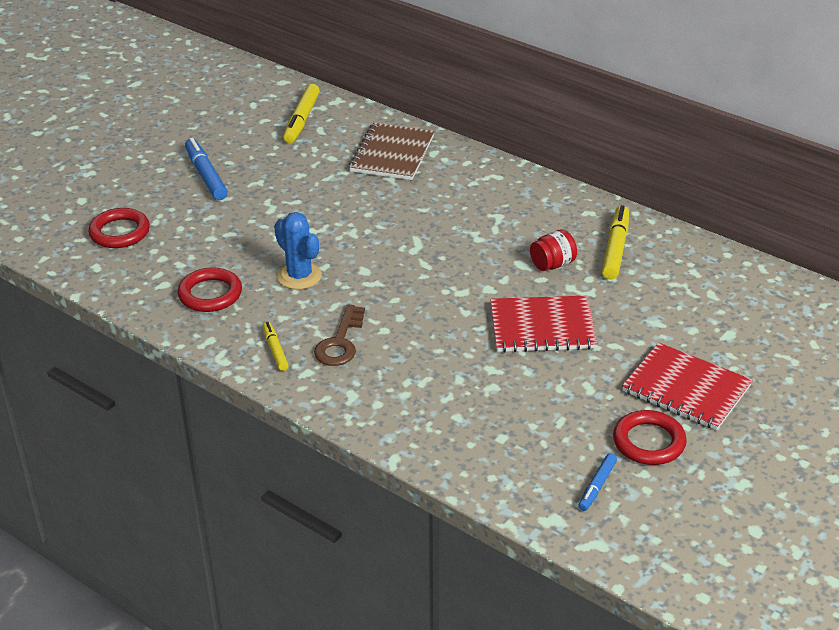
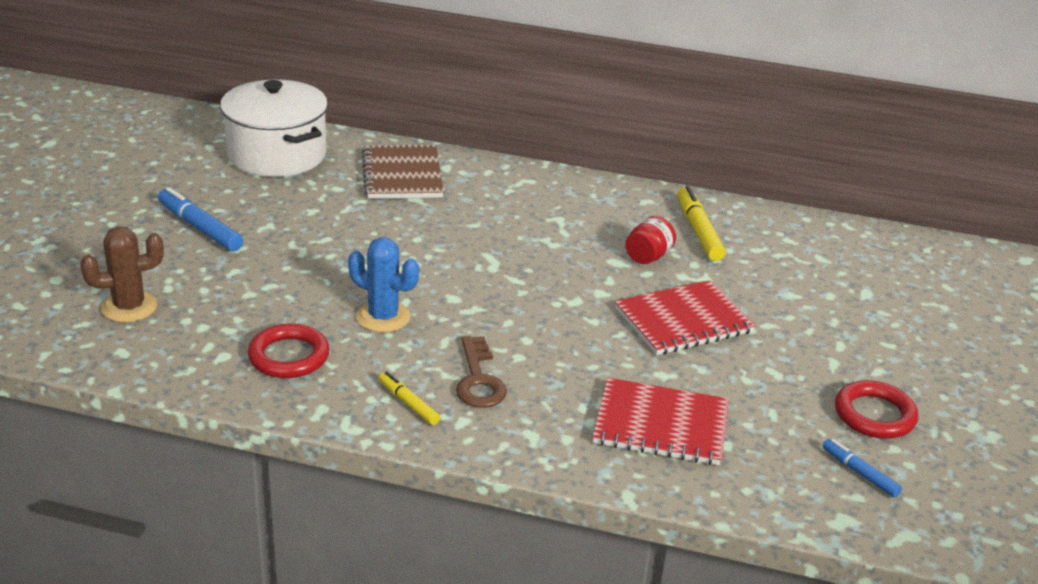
camera: 25 degrees left, 5 degrees down
red ring [88,208,150,248] -> brown cactus [80,226,164,323]
yellow marker [283,84,320,143] -> white pot [220,79,328,177]
blue marker [578,453,617,511] -> blue marker turned 135 degrees clockwise [822,439,902,498]
red notebook [622,342,752,430] -> red notebook moved to [592,378,729,465]

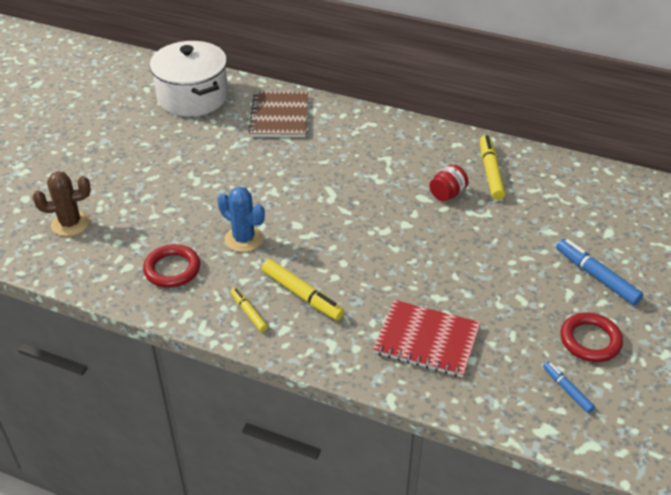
camera: 10 degrees right, 10 degrees up
blue marker [158,187,243,252] -> blue marker moved to [556,239,643,305]
brown key [456,336,507,408] -> yellow marker [262,259,344,321]
red notebook [615,280,756,355] -> none

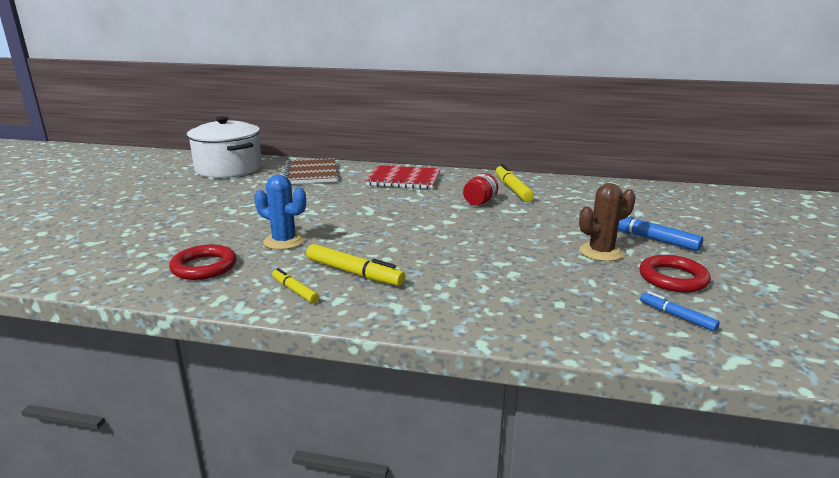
camera: 10 degrees left, 20 degrees down
brown cactus [33,172,91,236] -> brown cactus moved to [579,183,636,261]
red notebook [373,300,481,377] -> red notebook moved to [365,165,440,189]

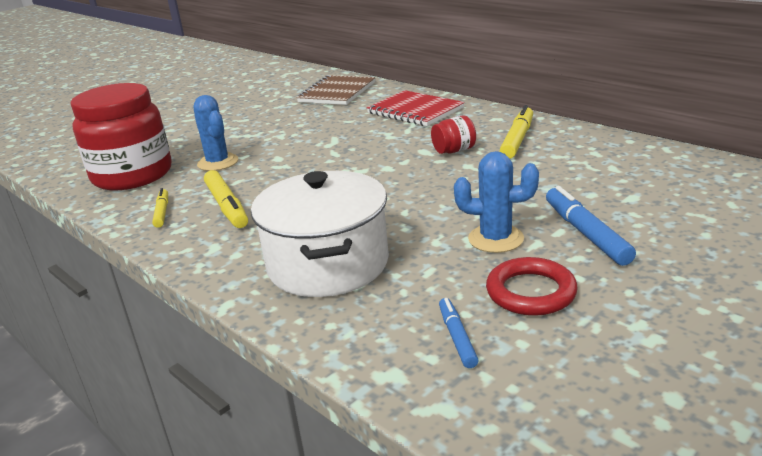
camera: 35 degrees right, 5 degrees up
red ring [169,244,236,280] -> red jar [70,83,171,190]
white pot [187,116,262,178] -> white pot moved to [251,171,389,297]
brown cactus [579,183,636,261] -> blue cactus [454,151,539,253]

